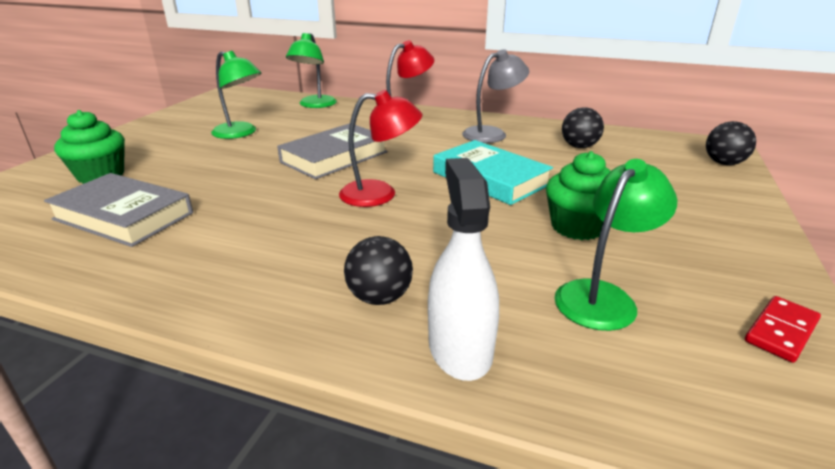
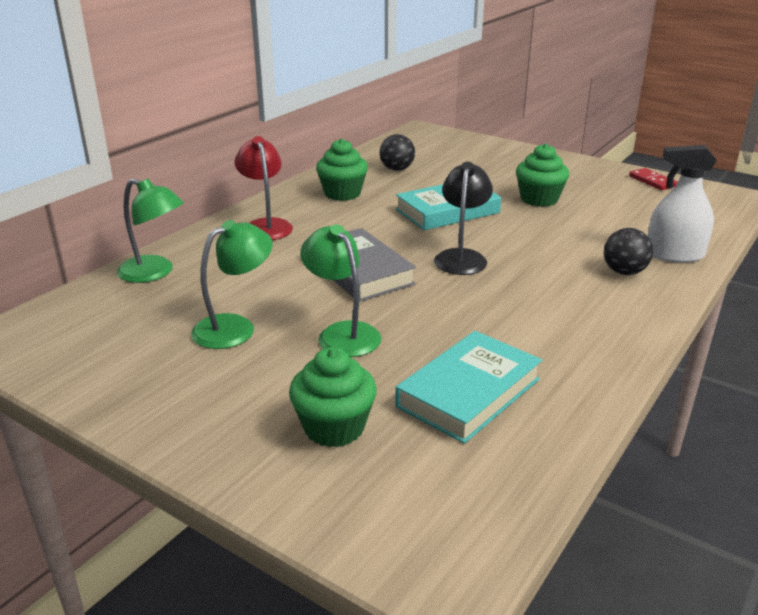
camera: 75 degrees left, 0 degrees up
grey book [44,173,193,247] -> turquoise book [395,331,542,444]
red lamp [339,90,422,207] -> black lamp [434,162,493,275]
grey lamp [462,49,529,143] -> green cupcake [316,139,368,201]
green lamp [555,159,677,331] -> green lamp moved to [300,225,381,357]
black ball [706,121,756,165] -> none

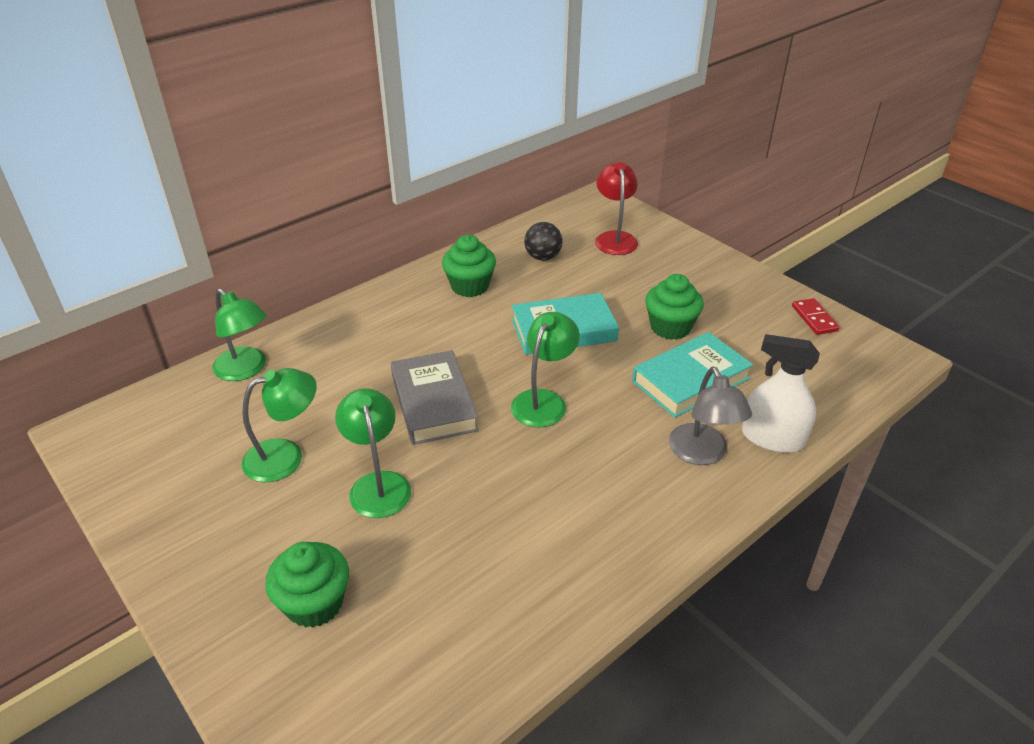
camera: 15 degrees right, 10 degrees up
red lamp [235,136,293,240] -> red lamp moved to [595,162,638,255]
turquoise book [395,331,542,444] -> turquoise book moved to [632,332,753,418]
black lamp [434,162,493,275] -> green lamp [511,312,580,427]
black ball [604,228,653,275] -> grey lamp [669,367,752,465]

